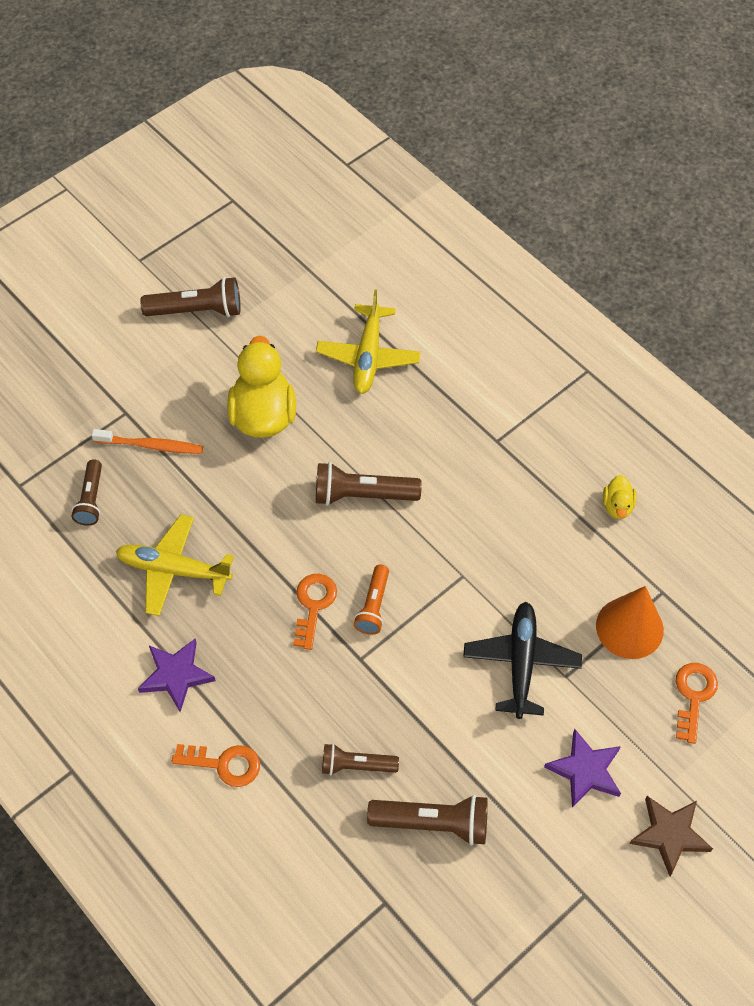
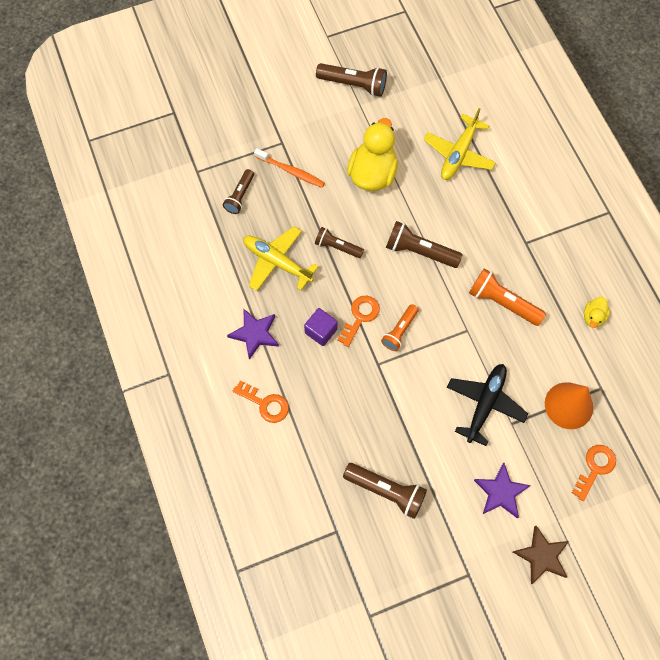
camera: 20 degrees right, 10 degrees up
brown flashlight [322,744,399,775] -> brown flashlight moved to [315,227,364,258]
none -> purple cube [304,308,338,346]
none -> orange flashlight [469,268,546,326]

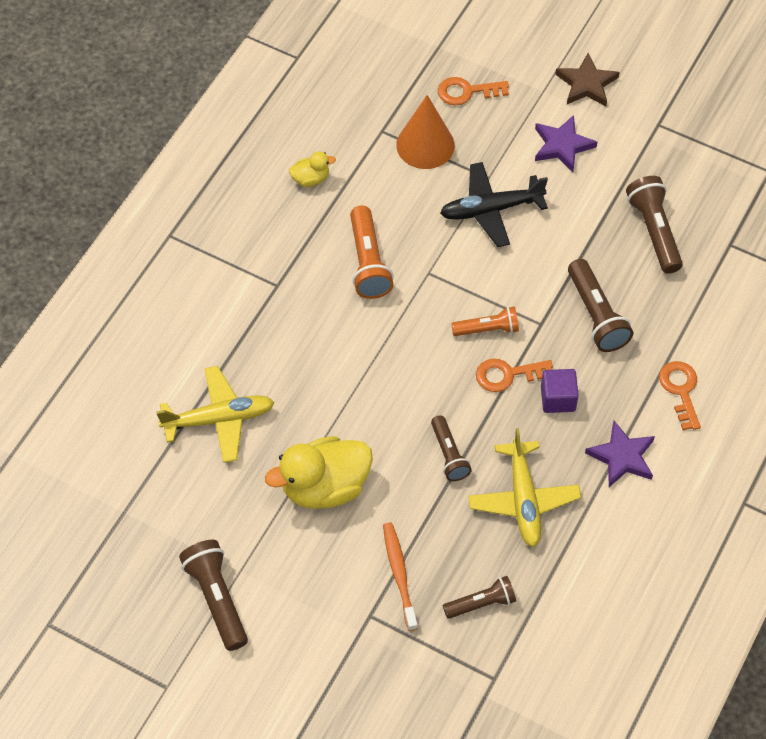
camera: 130 degrees left, 10 degrees down
brown flashlight [386,221,463,268] -> brown flashlight moved to [568,259,633,352]

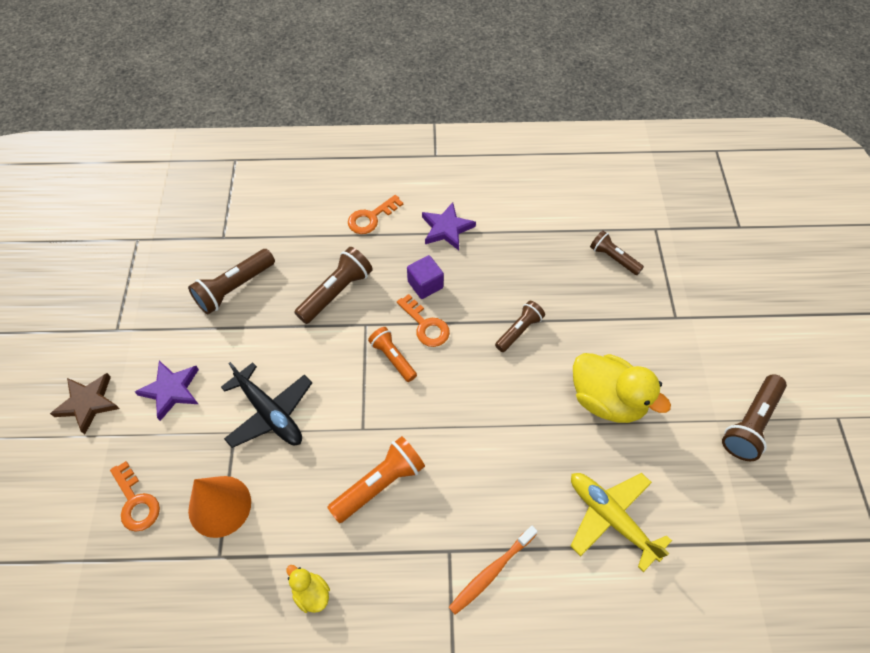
camera: 120 degrees left, 0 degrees up
orange toothbrush [383,523,418,631] -> orange toothbrush moved to [449,526,538,615]
yellow plane [468,428,581,547] -> none

